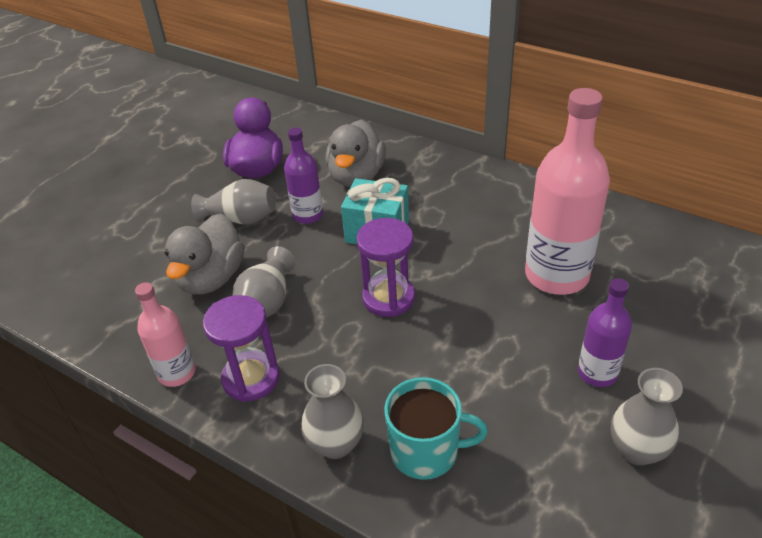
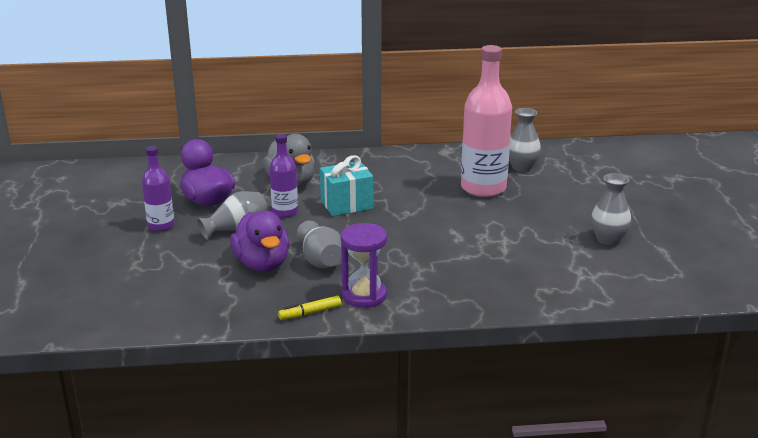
camera: 40 degrees left, 15 degrees down
pink bottle [135,282,196,387] -> yellow marker [278,296,341,320]
grey duck [164,213,244,294] -> purple duck [230,211,290,271]
grey vase [301,364,364,459] -> grey vase moved to [509,108,541,172]
purple hourglass [357,218,415,317] -> none
turquoise mug [384,377,488,480] -> none
purple bottle [578,278,632,387] -> purple bottle moved to [142,146,175,231]

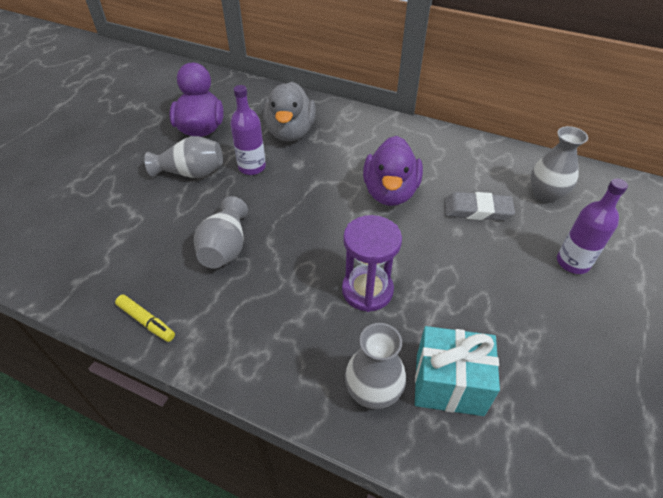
camera: 30 degrees right, 20 degrees up
purple bottle [142,146,175,231] -> purple bottle moved to [557,179,628,274]
purple duck [230,211,290,271] -> purple duck moved to [363,136,423,206]
yellow marker [278,296,341,320] -> yellow marker turned 150 degrees counterclockwise [115,295,175,342]
turquoise gift [320,155,373,216] -> turquoise gift moved to [415,326,500,416]
purple hourglass [341,223,387,308] -> purple hourglass moved to [342,215,402,312]
pink bottle [461,45,512,197] -> grey eraser [444,192,515,221]
grey vase [591,173,631,245] -> grey vase moved to [345,323,406,409]

